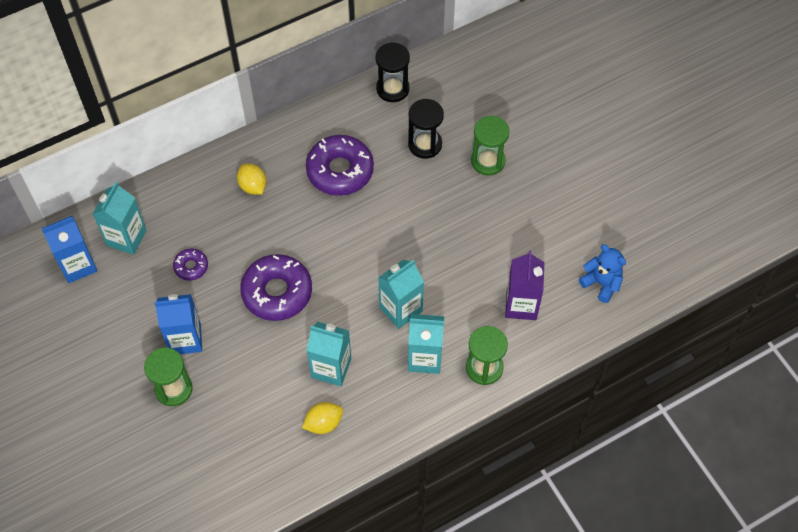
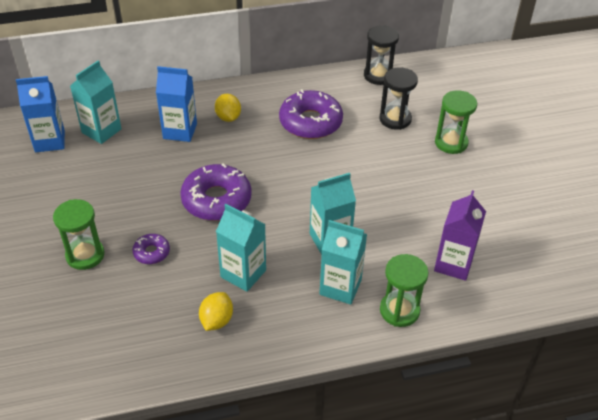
camera: 15 degrees right, 15 degrees down
blue carton [155,294,202,354] -> blue carton moved to [156,66,197,142]
purple donut [173,248,208,281] -> purple donut moved to [132,234,170,264]
yellow lemon [302,402,343,434] -> yellow lemon turned 60 degrees counterclockwise [199,292,233,331]
blue teddy bear [579,244,626,303] -> none

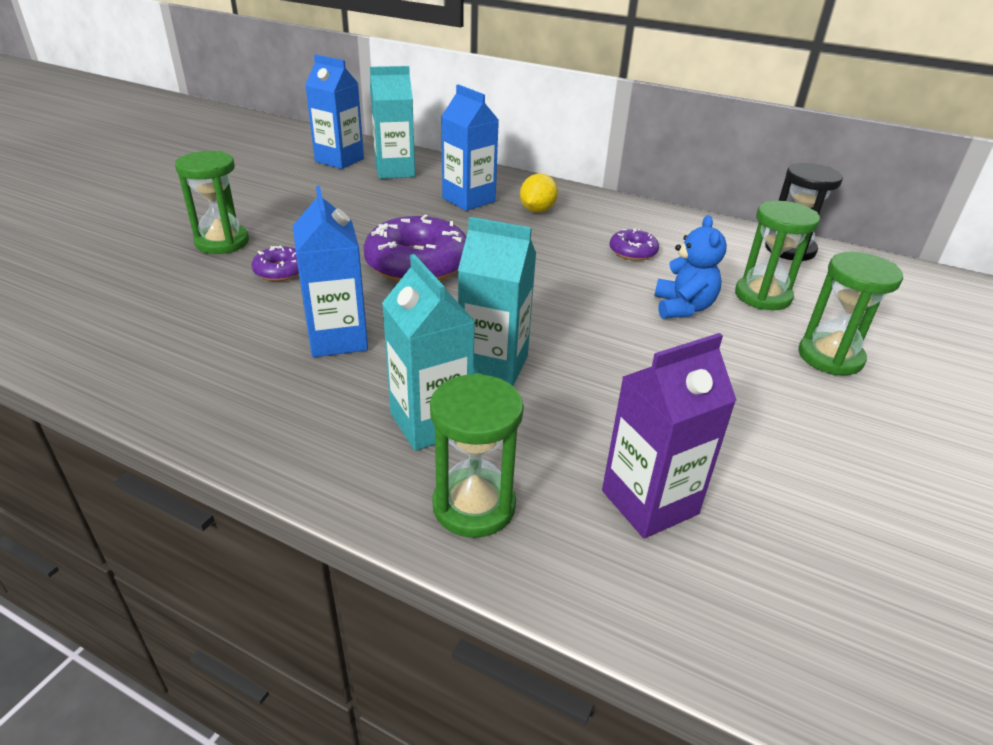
camera: 40 degrees right, 10 degrees down
yellow lemon [199,292,233,331] -> none
turquoise carton [216,204,266,292] -> blue carton [293,186,368,357]
purple donut [279,89,343,139] -> purple donut [610,228,659,261], size x0.49
black hourglass [380,67,418,130] -> green hourglass [735,201,820,310]
none -> blue teddy bear [654,215,727,319]

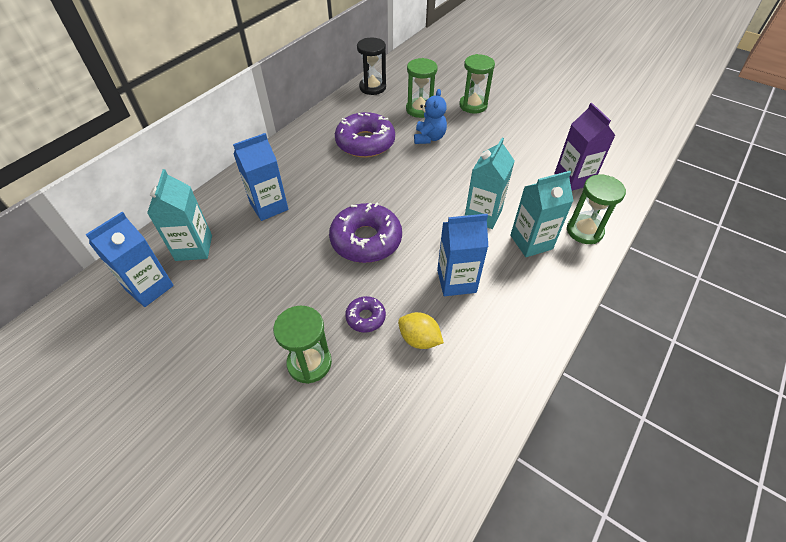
camera: 80 degrees left, 15 degrees up
yellow lemon [520,174,558,213] -> yellow lemon moved to [398,312,444,349]
purple donut [610,228,659,261] -> purple donut [335,112,395,158], size x2.03
blue teddy bear [654,215,727,319] -> blue teddy bear turned 90 degrees clockwise [414,89,447,144]

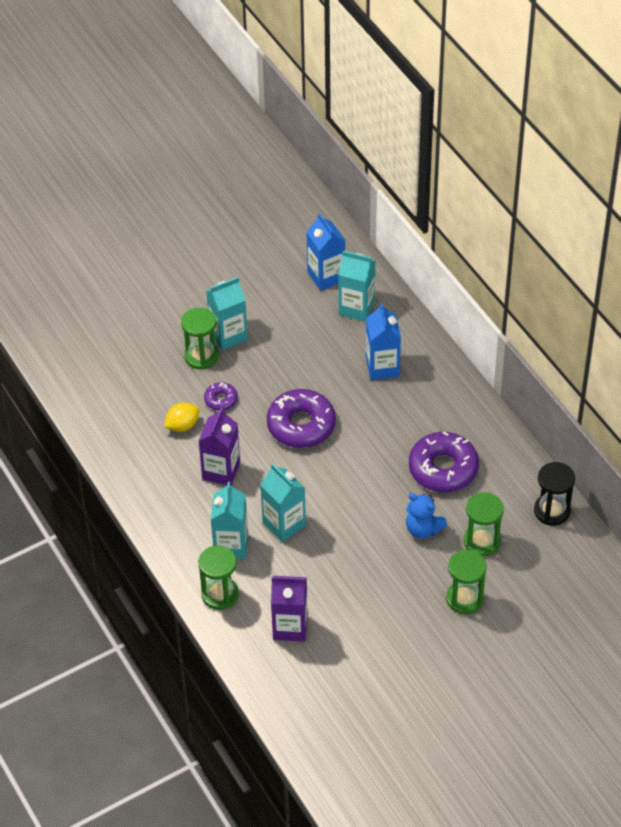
camera: 115 degrees right, 0 degrees up
blue carton [437,214,488,296] -> purple carton [199,408,240,486]
none -> turquoise carton [206,277,248,350]

